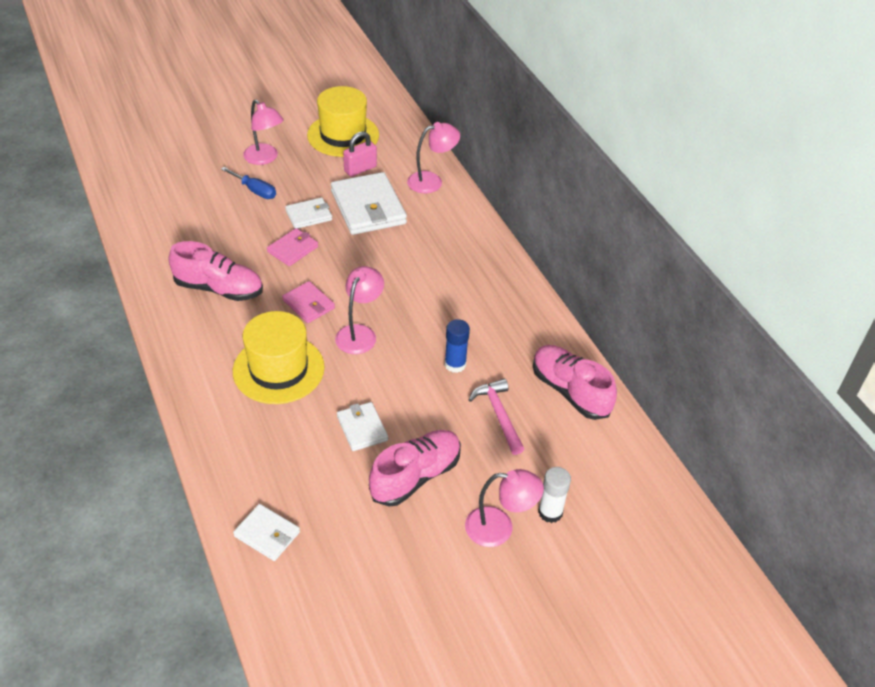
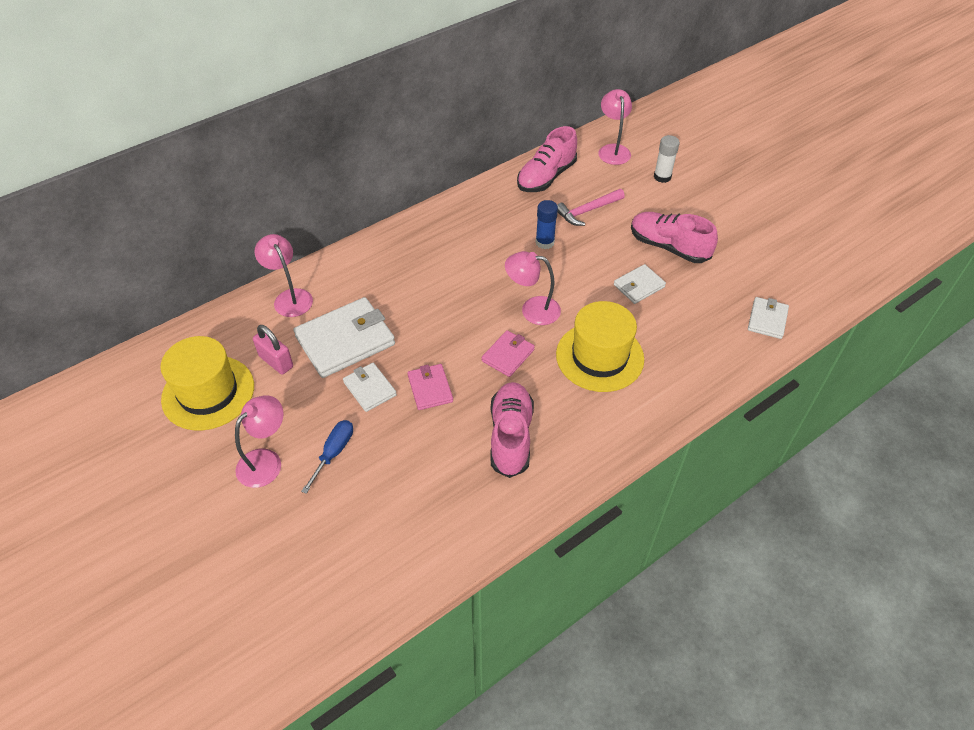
camera: 100 degrees left, 5 degrees up
pink wallet [267,228,318,266] -> pink wallet turned 45 degrees clockwise [407,364,453,410]
pink lamp [465,469,544,547] -> pink lamp moved to [598,89,632,165]

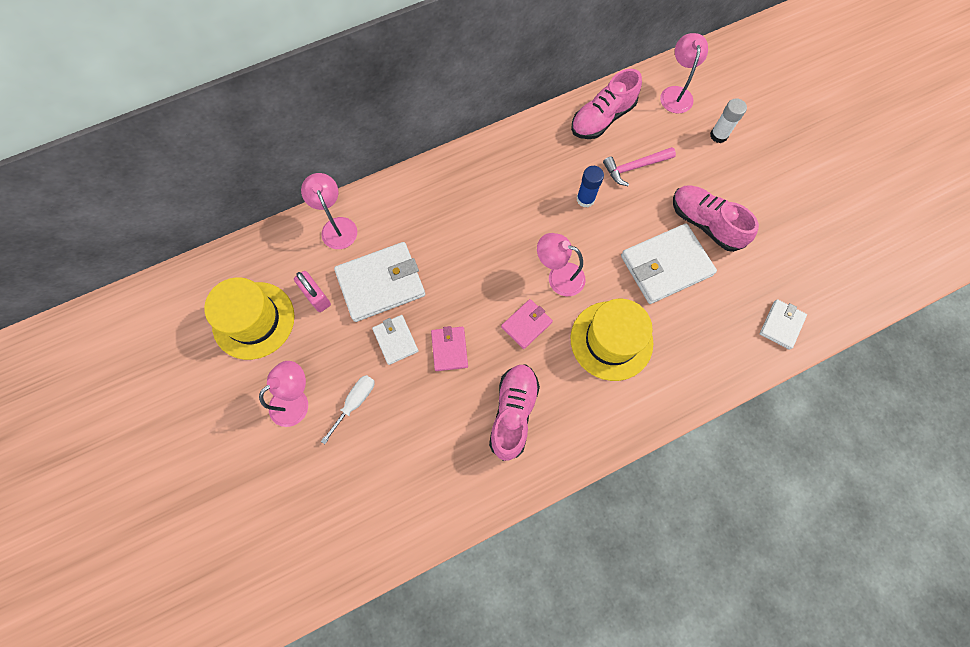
camera: 10 degrees right, 20 degrees up
blue screwdriver [301,420,353,494] -> white screwdriver [321,375,374,444]
white wallet [614,264,666,304] -> white wallet [621,223,717,304], size x1.87

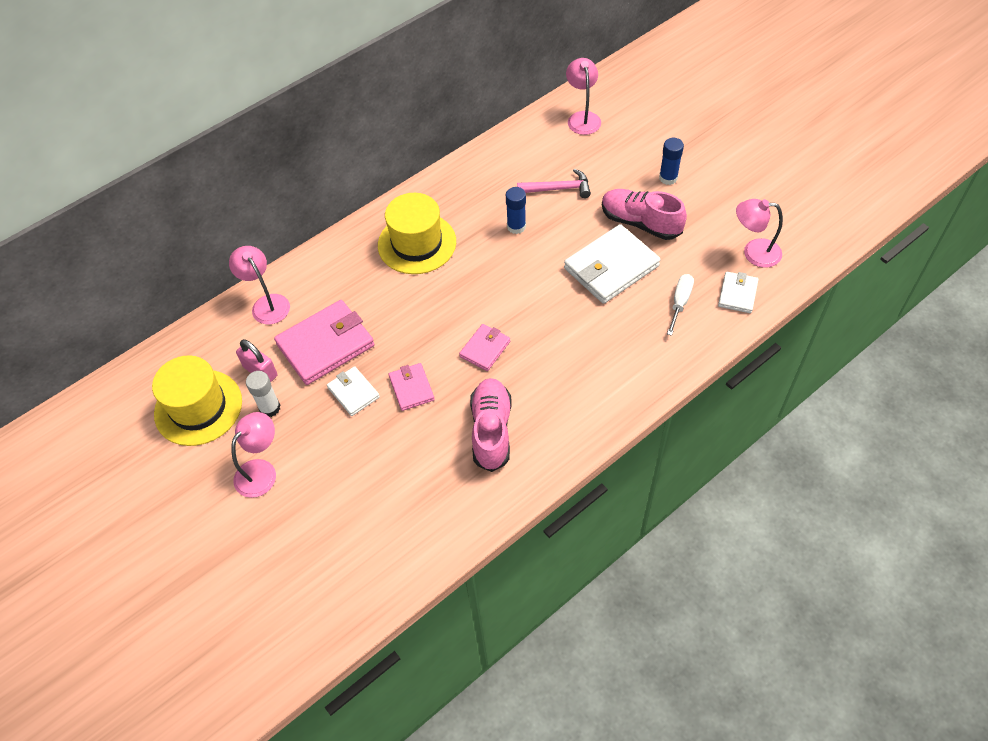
camera: 10 degrees left, 15 degrees down
white screwdriver [321,375,374,444] -> white screwdriver moved to [667,274,694,336]
white wallet [334,242,425,322] -> pink wallet [274,300,374,385]
pink lamp [537,233,586,296] -> pink lamp moved to [736,199,783,268]
pink shoe [571,69,642,139] -> none
yellow hat [571,299,653,381] -> yellow hat moved to [378,193,456,274]
pink hammer [603,147,676,186] -> pink hammer turned 150 degrees counterclockwise [517,169,591,198]
white glue stick [710,98,747,143] -> white glue stick moved to [246,371,281,417]
none -> blue glue stick [659,138,684,185]

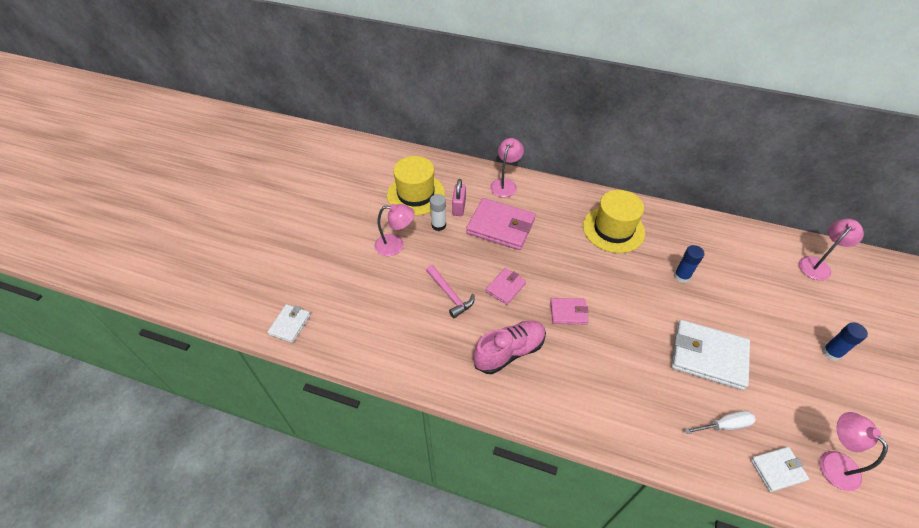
camera: 55 degrees right, 5 degrees down
white wallet [327,366,380,416] -> white wallet moved to [267,304,311,343]
pink hammer [517,169,591,198] -> pink hammer moved to [426,265,475,318]
pink shoe [602,189,687,240] -> none

